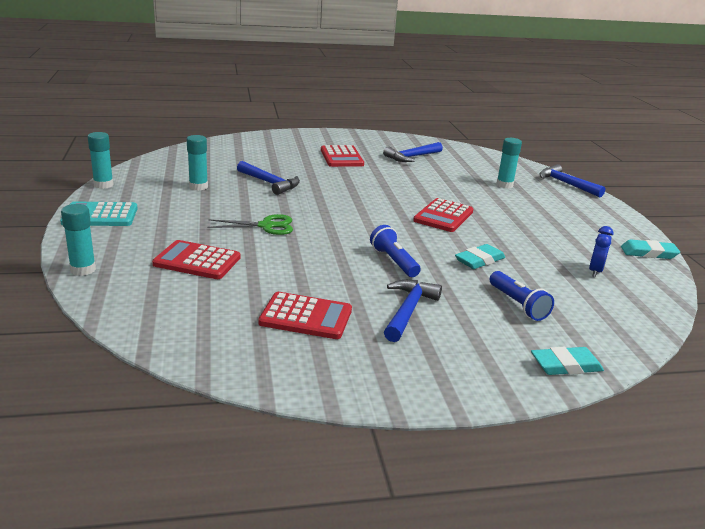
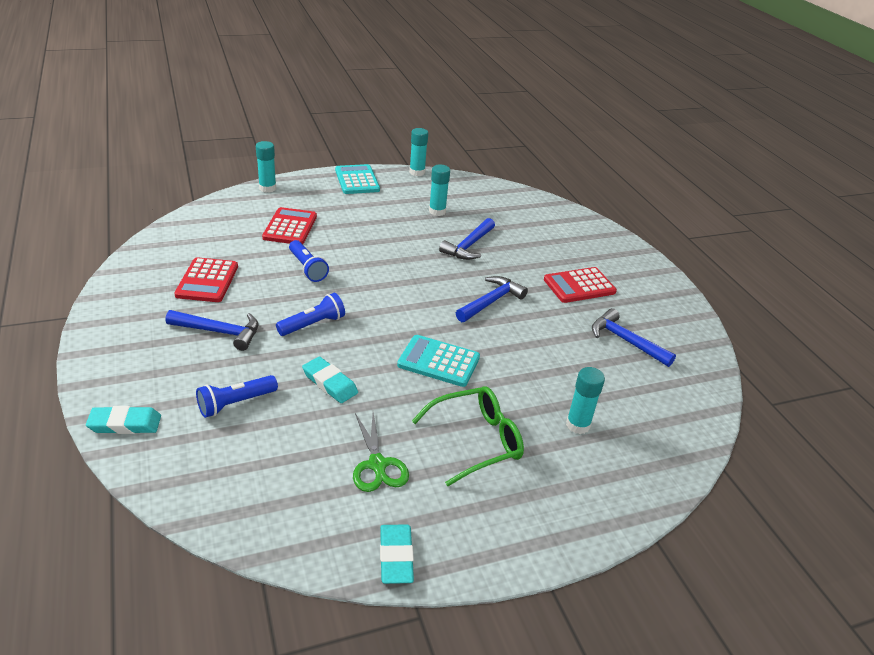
camera: 80 degrees right, 10 degrees up
green scissors [207,214,293,235] -> green scissors moved to [353,412,409,492]
red calculator [413,198,473,232] -> turquoise calculator [397,335,480,387]
turquoise eraser [531,347,604,375] -> turquoise eraser turned 75 degrees counterclockwise [86,406,161,434]
blue hammer [539,164,605,197] -> blue hammer moved to [456,276,528,322]
blue clock [589,226,614,277] -> none
none -> blue flashlight [289,240,329,282]
none -> green glasses [412,386,524,486]

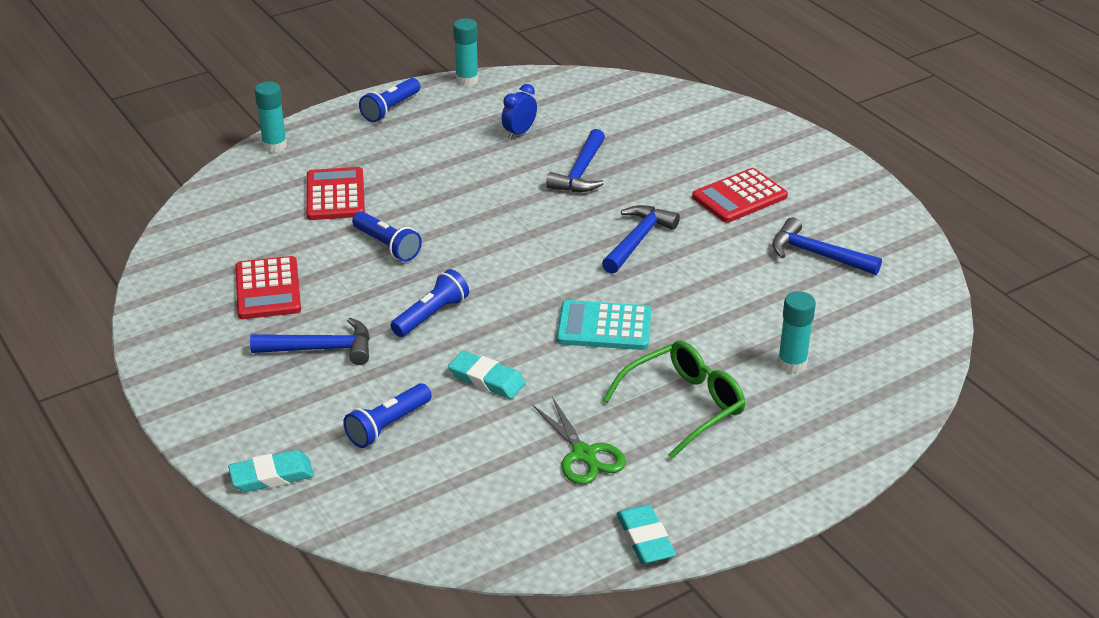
camera: 10 degrees left, 0 degrees up
turquoise calculator [335,164,380,194] -> blue flashlight [359,78,420,122]
turquoise glue stick [429,165,450,216] -> blue clock [502,84,537,139]

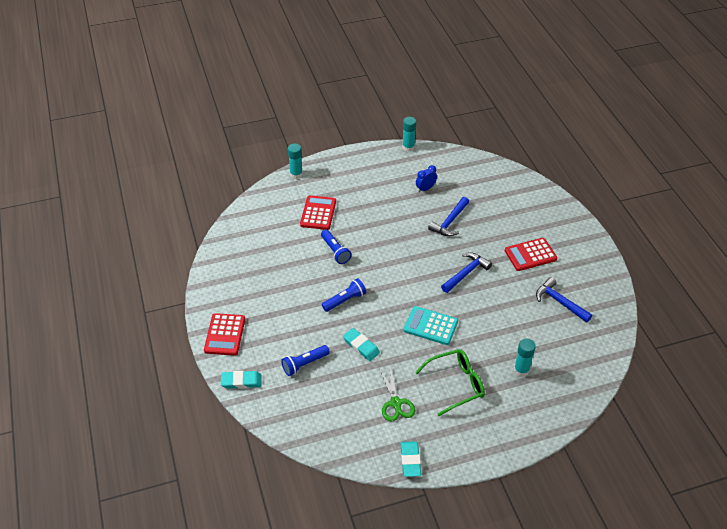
camera: 15 degrees right, 10 degrees up
red calculator [236,256,301,319] -> red calculator moved to [204,313,245,356]
blue hammer [250,318,370,365] -> none
blue flashlight [359,78,420,122] -> none

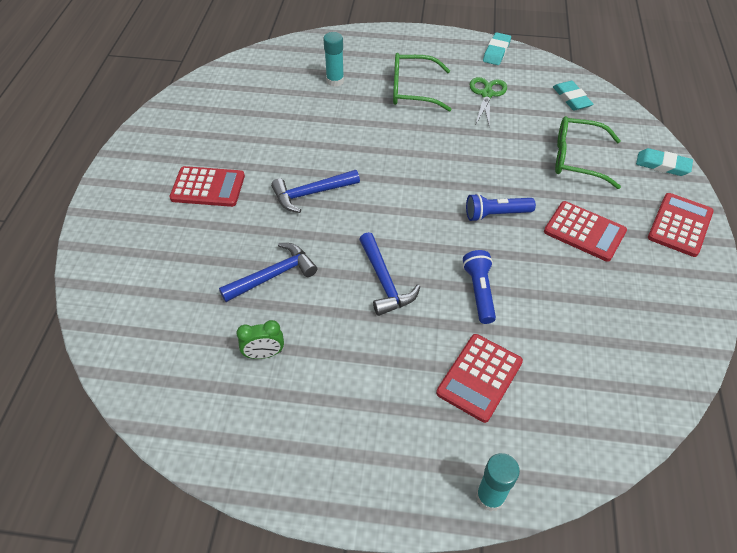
camera: 155 degrees left, 5 degrees up
blue flashlight [281,345,330,376] -> green glasses [555,116,621,189]
turquoise eraser [343,328,380,361] -> turquoise eraser moved to [553,81,593,111]
turquoise glue stick [402,117,416,152] -> none
turquoise calculator [404,306,458,345] -> none
blue clock [416,165,437,193] -> green clock [236,320,284,359]
blue hammer [536,277,592,323] -> blue hammer moved to [359,232,420,316]
none -> red calculator [544,201,627,262]

